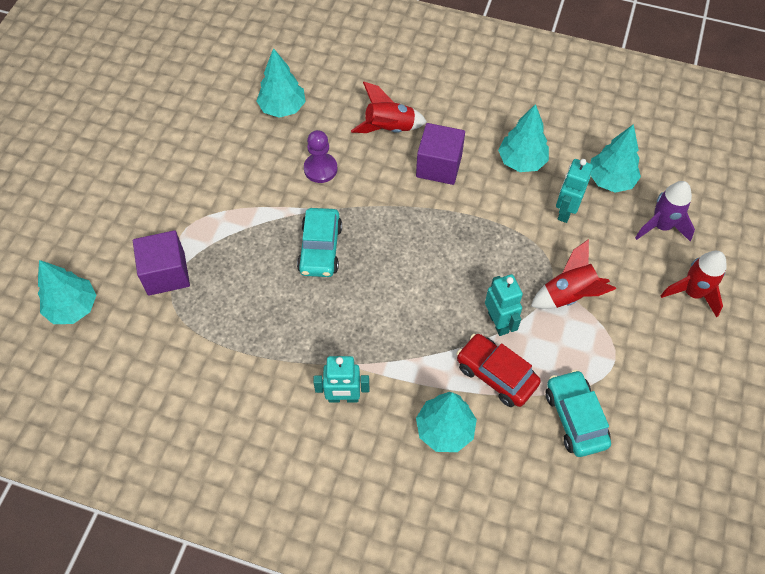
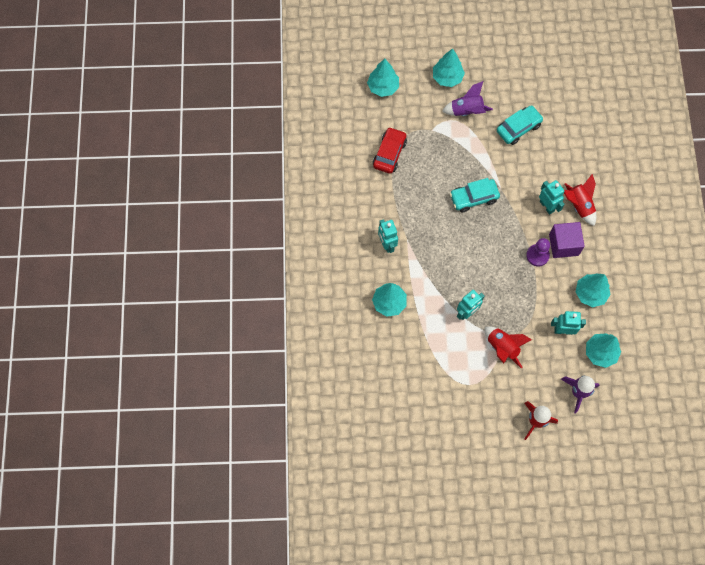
camera: 70 degrees right, 10 degrees up
purple cube [133,230,190,296] -> none
turquoise tree [257,48,306,118] -> turquoise tree moved to [433,48,465,87]
purple pawn [304,130,337,183] -> purple pawn moved to [526,238,550,266]
red car [456,334,541,407] -> red car moved to [373,127,407,174]
turquoise car [546,370,611,457] -> turquoise car moved to [497,105,544,145]
none -> purple rocket [442,81,493,116]
none -> turquoise robot [539,180,565,215]

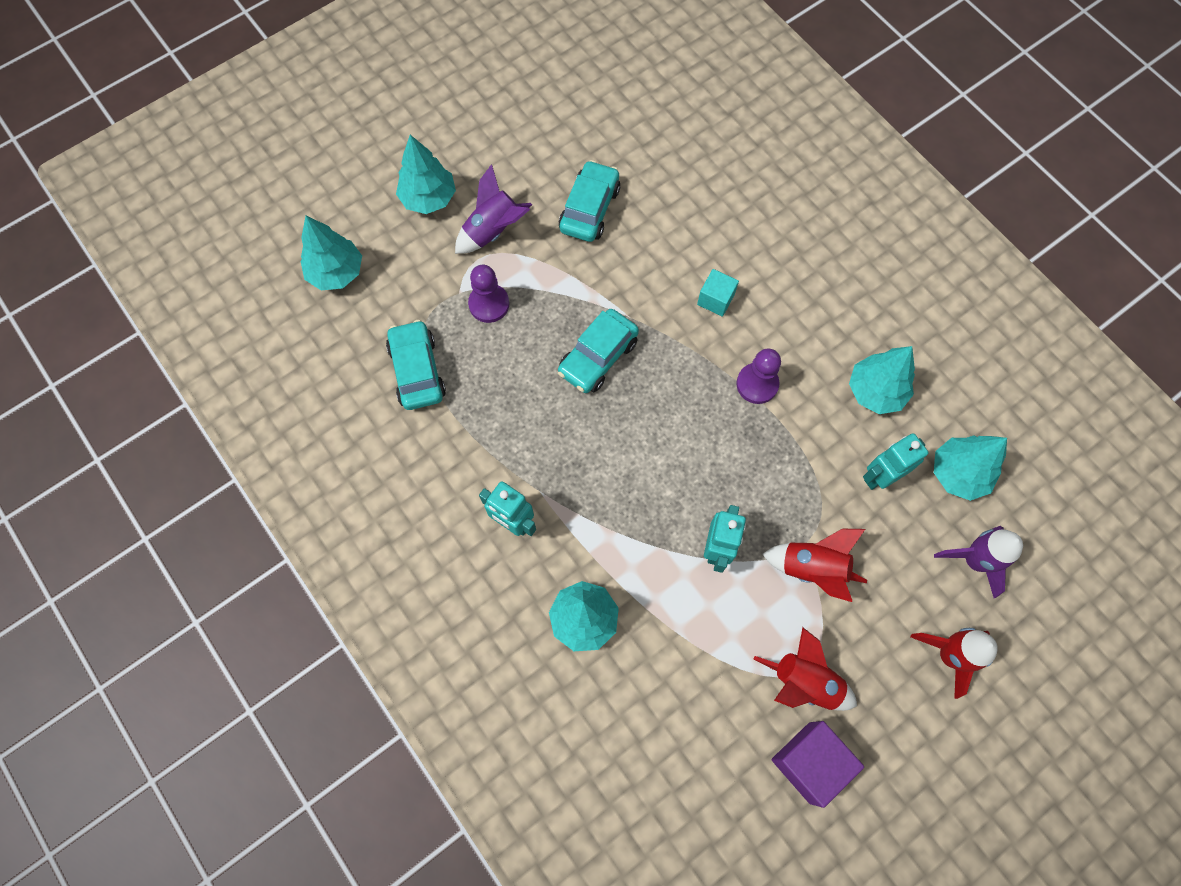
camera: 35 degrees left, 0 degrees up
red car [373,127,407,174] -> turquoise car [386,320,446,410]
turquoise robot [539,180,565,215] -> turquoise cube [697,269,739,317]
purple cube [549,222,585,258] -> purple cube moved to [772,721,864,808]
red rocket [564,174,596,226] -> red rocket moved to [754,627,857,711]
none -> purple pawn [468,265,509,323]

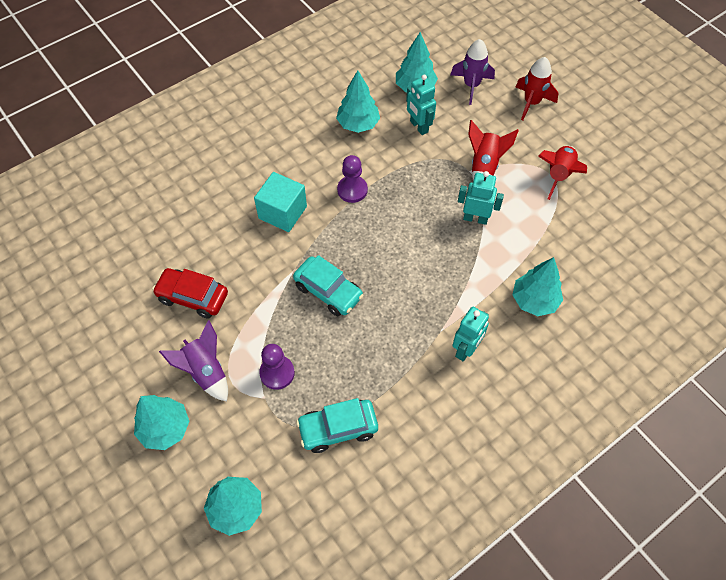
camera: 90 degrees left, 10 degrees down
turquoise car [559,160,620,242] -> red car [152,268,228,319]
turquoise cube [697,269,739,317] -> turquoise cube [254,172,307,232], size x1.65
purple cube [772,721,864,808] -> none

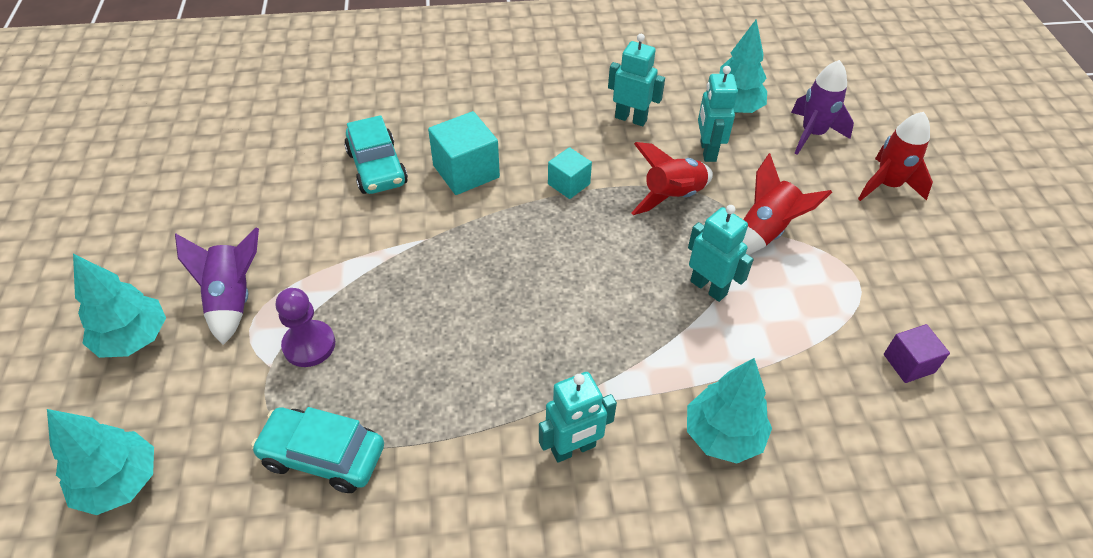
camera: 30 degrees right, 10 degrees down
red car [152,268,228,319] -> none
turquoise car [293,255,364,316] -> turquoise car moved to [344,115,408,194]
turquoise tree [336,70,380,133] -> turquoise robot [608,34,665,126]
purple pawn [337,155,368,203] -> turquoise cube [548,147,592,199]
red rocket [538,146,587,200] -> red rocket moved to [631,142,713,215]
none -> purple cube [884,324,950,383]

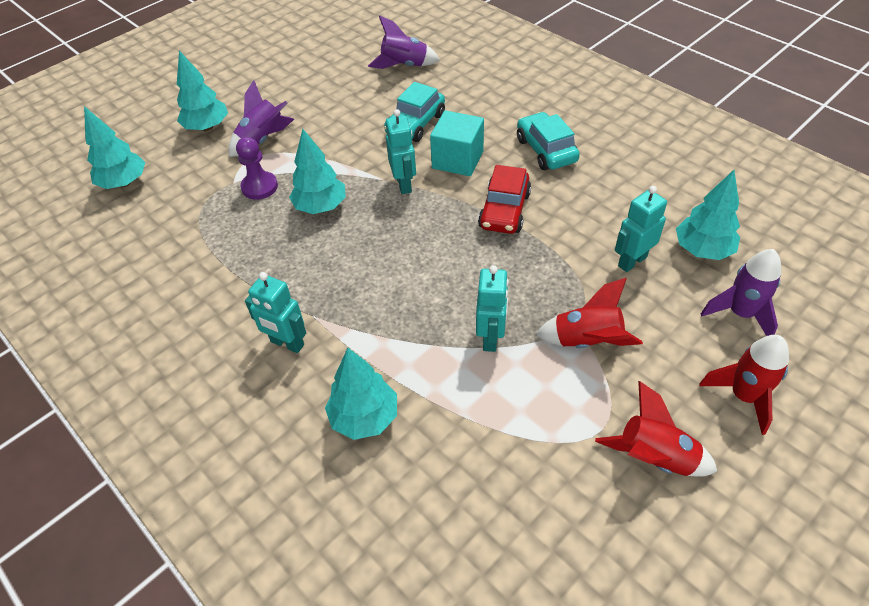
camera: 55 degrees right, 0 degrees up
turquoise car [251,407,384,493] -> turquoise car moved to [517,112,580,170]
turquoise cube [548,147,592,199] -> red car [478,165,531,234]
turquoise robot [608,34,665,126] -> turquoise robot moved to [386,109,416,194]
red rocket [631,142,713,215] -> red rocket moved to [595,381,717,477]
purple cube [884,324,950,383] -> none
none -> turquoise tree [289,129,346,214]
none -> purple rocket [368,15,440,69]

